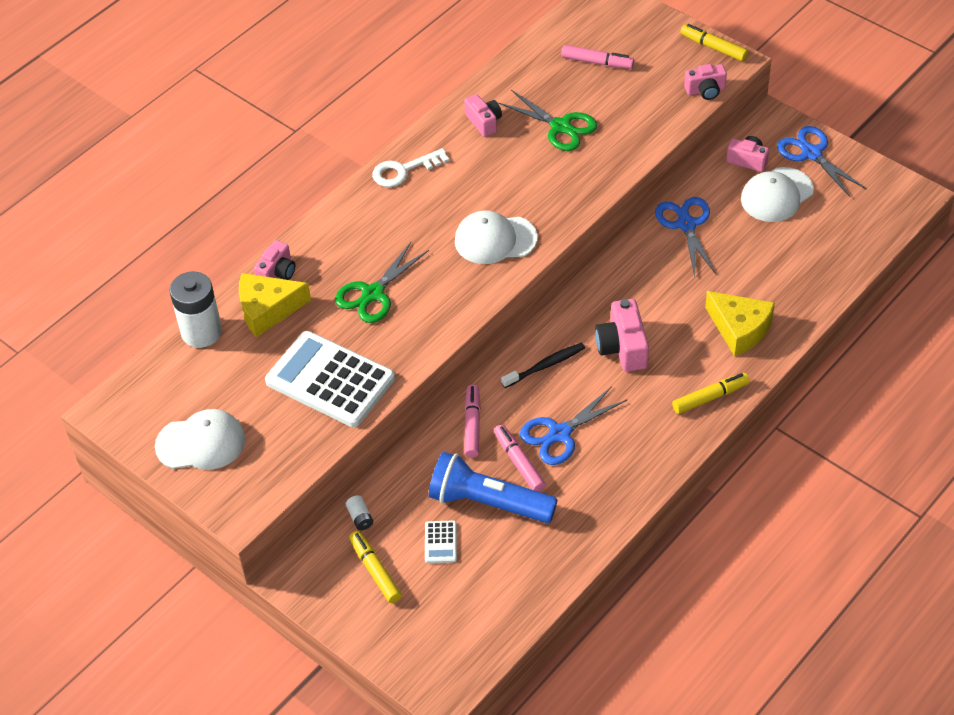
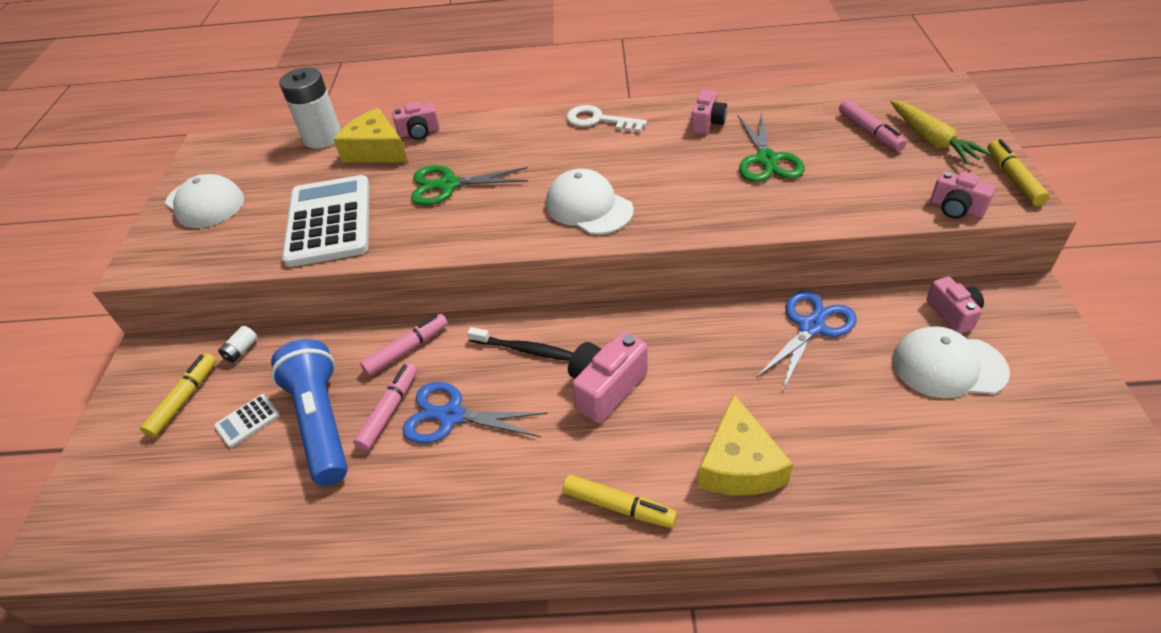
camera: 50 degrees right, 5 degrees down
blue scissors [777,126,867,197] -> none
none -> yellow carrot [890,100,991,164]

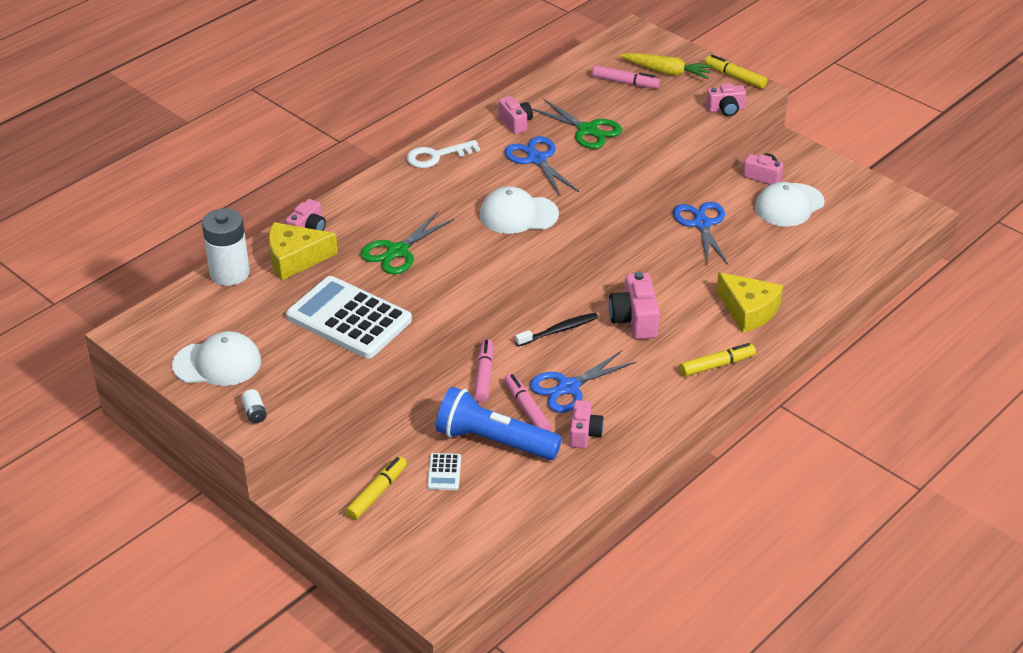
camera: 50 degrees left, 5 degrees down
yellow marker [140,353,217,438] -> yellow marker turned 60 degrees clockwise [345,456,407,520]
white battery [218,326,258,363] -> white battery moved to [241,389,267,423]
none -> blue scissors [504,136,579,197]
none -> pink camera [570,400,604,448]

